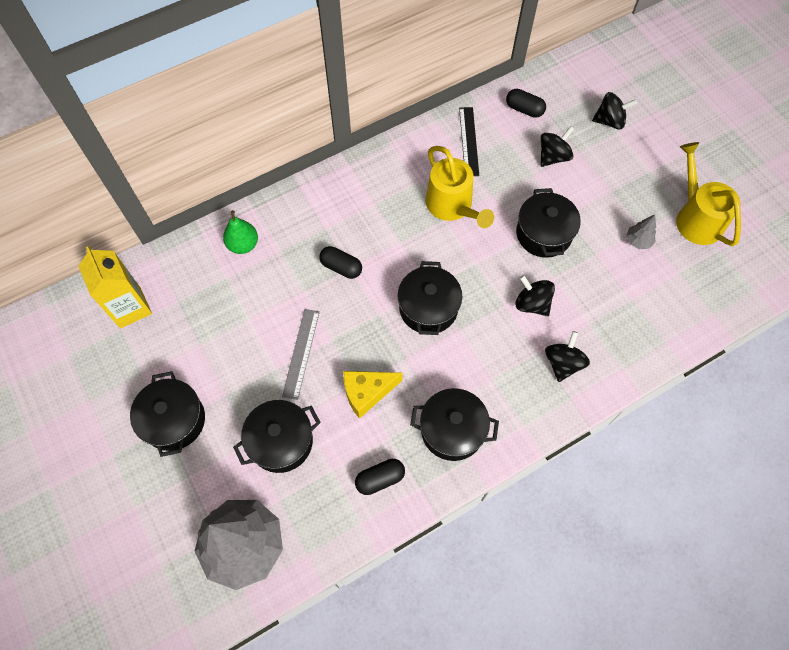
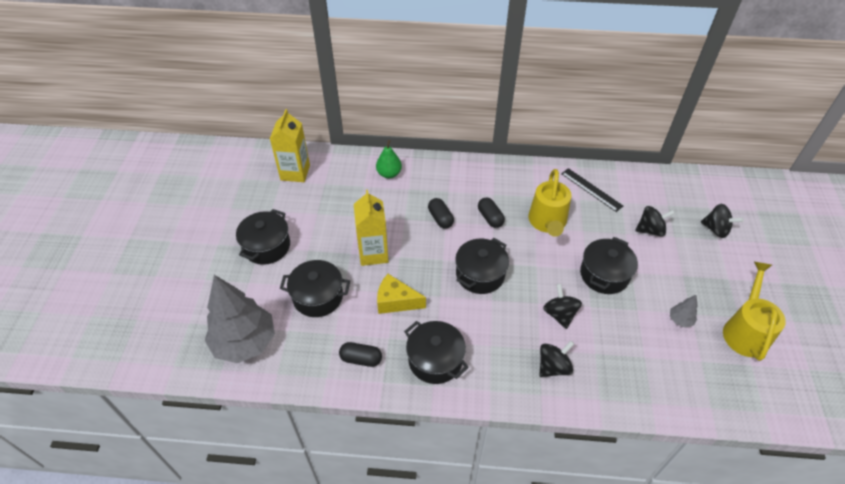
camera: 35 degrees right, 15 degrees down
grey ruler [282,309,320,400] -> yellow carton [354,190,389,266]
black ruler [459,107,479,176] -> black ruler turned 75 degrees counterclockwise [561,168,623,212]
black capsule [506,89,546,118] -> black capsule moved to [478,198,505,228]

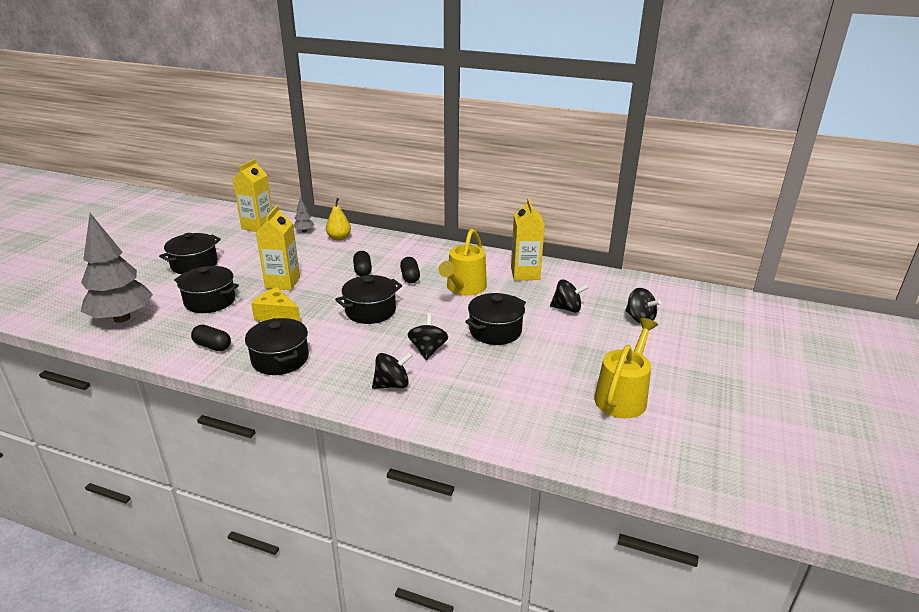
camera: 15 degrees right, 20 degrees down
green pear [376,140,402,178] -> yellow pear [326,198,351,241]
black ruler [561,168,623,212] -> yellow carton [511,198,545,280]
grey tree [670,295,698,327] -> grey tree moved to [293,197,314,232]

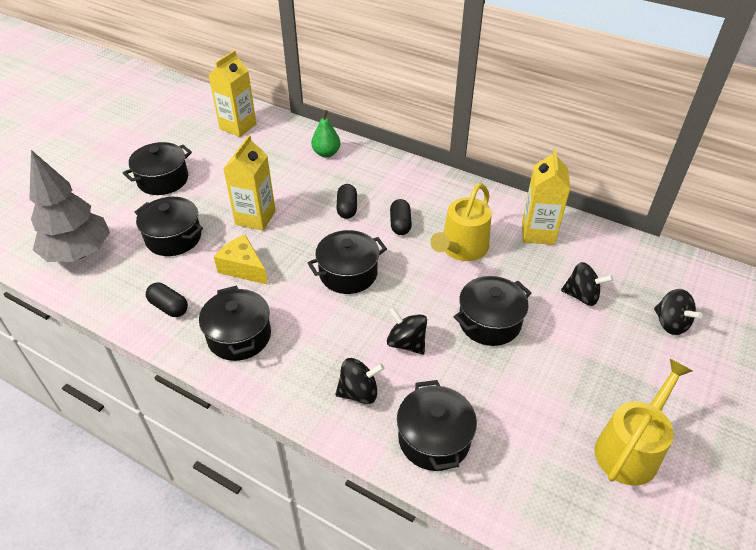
camera: 10 degrees right, 15 degrees up
grey tree [293,197,314,232] -> none
yellow pear [326,198,351,241] -> green pear [311,110,340,157]
black spinning top [408,313,448,360] -> black spinning top turned 60 degrees counterclockwise [387,307,427,355]
none -> black pot [397,380,477,471]

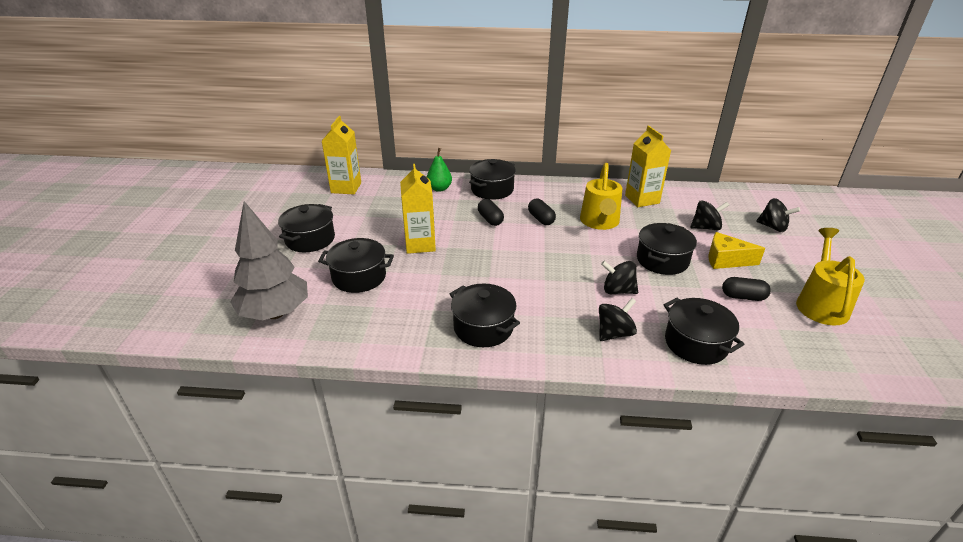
camera: 25 degrees left, 10 degrees down
black capsule [146,283,188,317] -> black capsule moved to [722,277,771,301]
yellow cheese [214,235,268,285] -> yellow cheese moved to [708,232,765,269]
black pot [307,230,387,294] -> black pot moved to [469,159,516,200]

